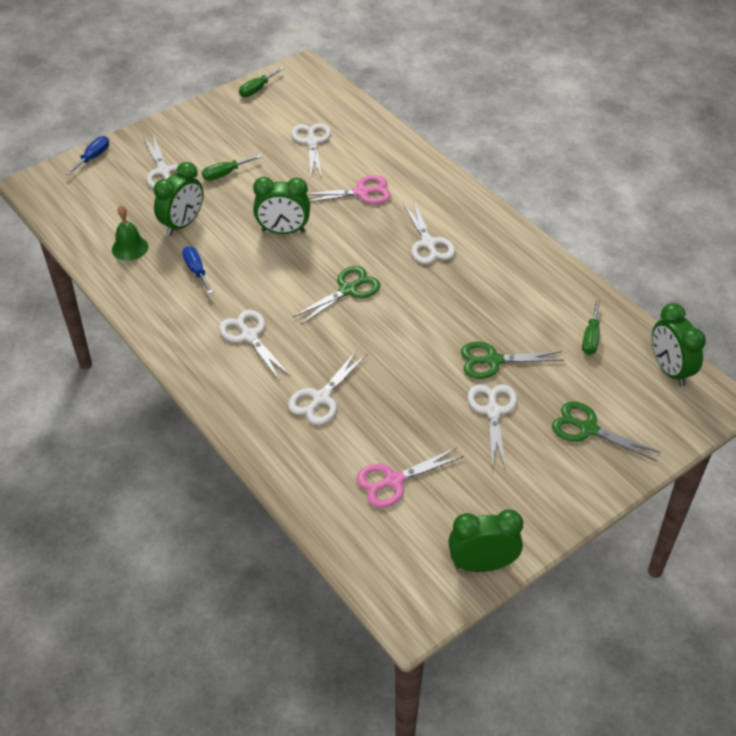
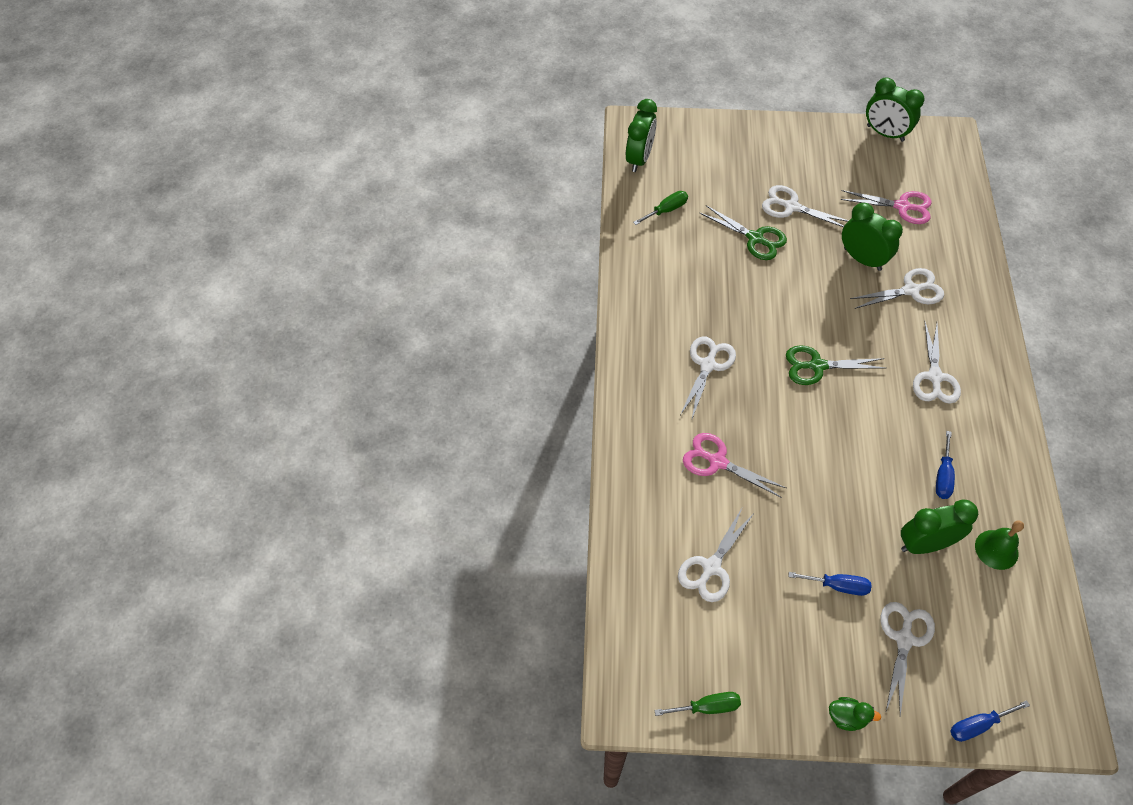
camera: 140 degrees left, 10 degrees up
green screwdriver [202,154,261,181] -> blue screwdriver [788,572,872,596]
green clock [253,177,310,234] -> green clock moved to [842,203,903,271]
white scissors [467,384,517,470] -> white scissors turned 75 degrees clockwise [762,185,849,227]
green scissors [552,401,661,462] -> none
none -> green duck [829,697,881,731]

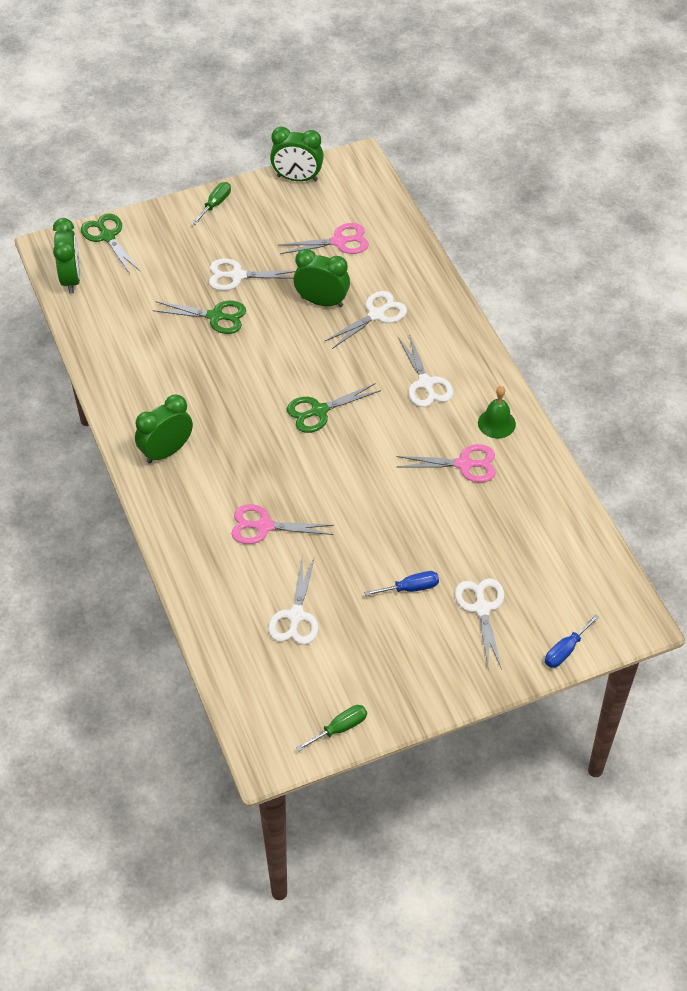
camera: 25 degrees left, 5 degrees down
green screwdriver [633,191,688,225] -> green screwdriver moved to [192,182,231,225]
white scissors [680,337,736,419] -> none
green duck [829,697,881,731] -> none
green clock [901,499,978,554] -> green clock moved to [135,395,193,464]
blue screwdriver [936,431,955,499] -> pink scissors [397,444,496,483]
green bell [975,520,1024,570] -> green bell moved to [478,386,516,439]
none -> green scissors [81,213,141,275]

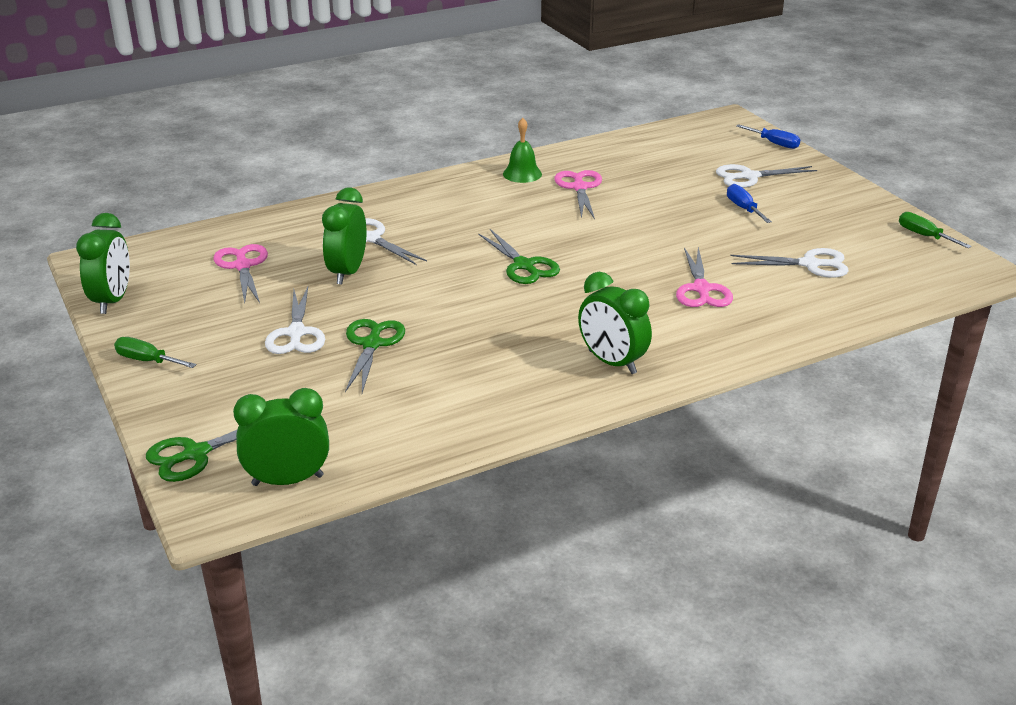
camera: 95 degrees left, 20 degrees down
white scissors [398,334,453,407] -> none

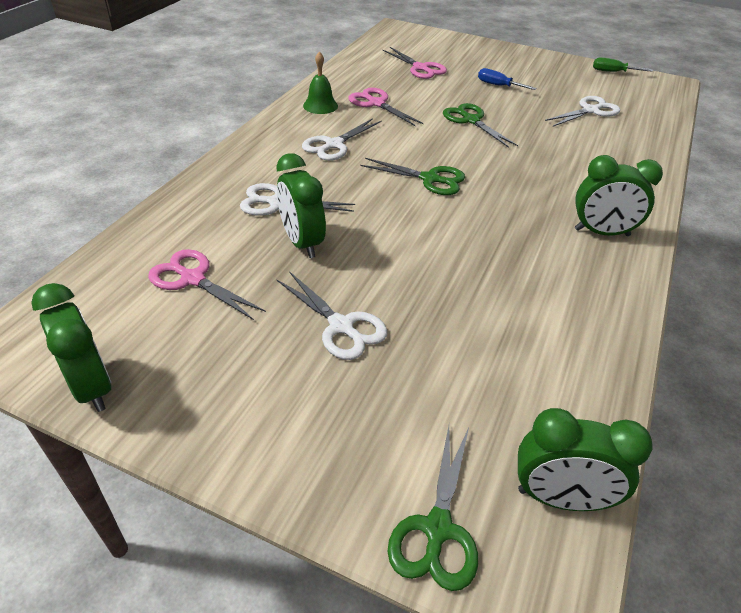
camera: 40 degrees left, 10 degrees up
green screwdriver [114,337,196,368] -> none
green clock [233,388,329,486] -> green clock turned 120 degrees counterclockwise [518,408,653,511]
green scissors [345,319,405,393] -> green scissors moved to [443,103,518,148]
pink scissors [676,247,733,307] -> pink scissors moved to [383,47,447,79]
white scissors [716,164,817,188] -> white scissors moved to [302,118,382,161]
blue screwdriver [736,124,800,149] -> none

